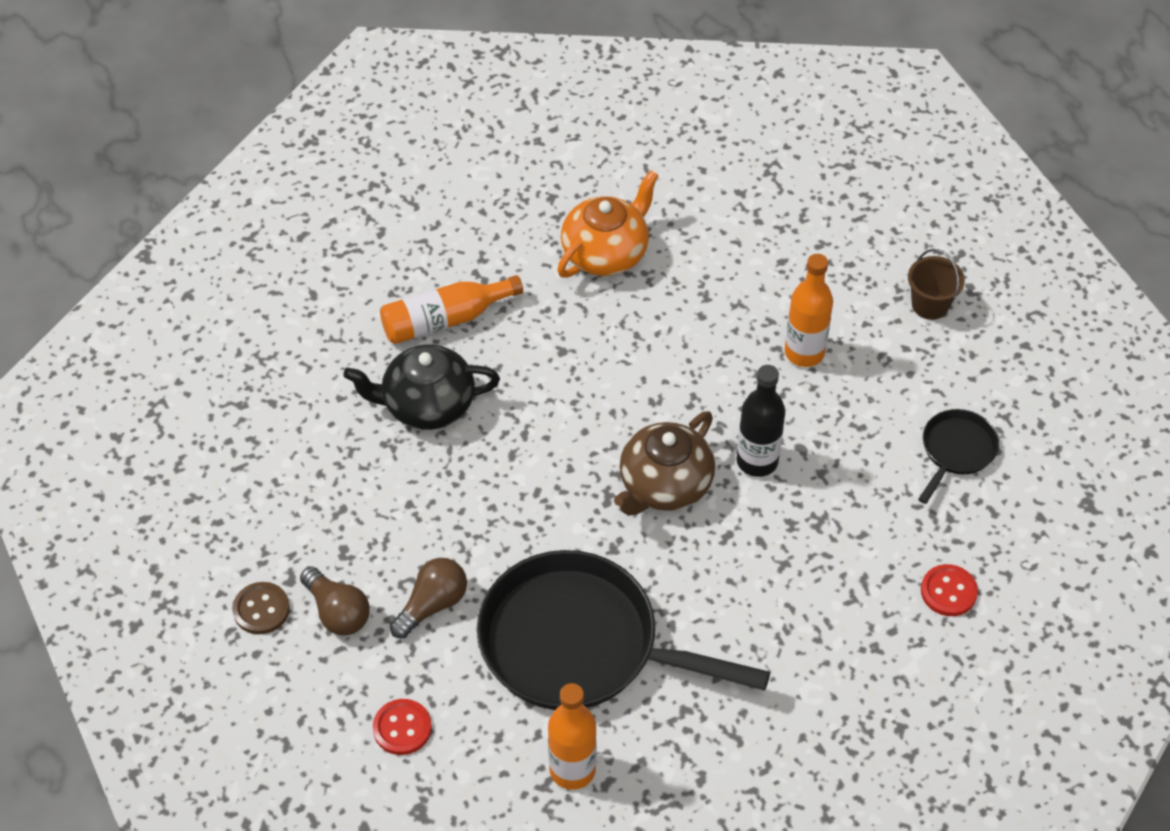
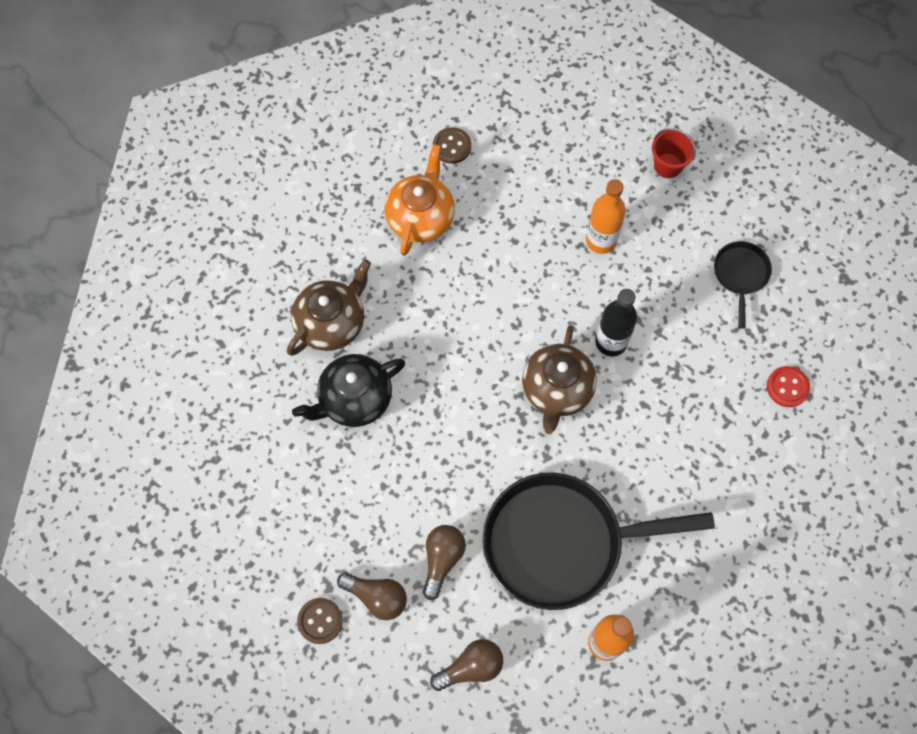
camera: 25 degrees left, 15 degrees up
red button [373,699,432,755] -> brown light bulb [430,639,503,691]
orange bottle [380,275,523,344] -> brown teapot [287,259,371,356]
brown bucket [908,249,965,320] -> red bucket [652,128,696,178]
none -> brown button [433,127,471,164]

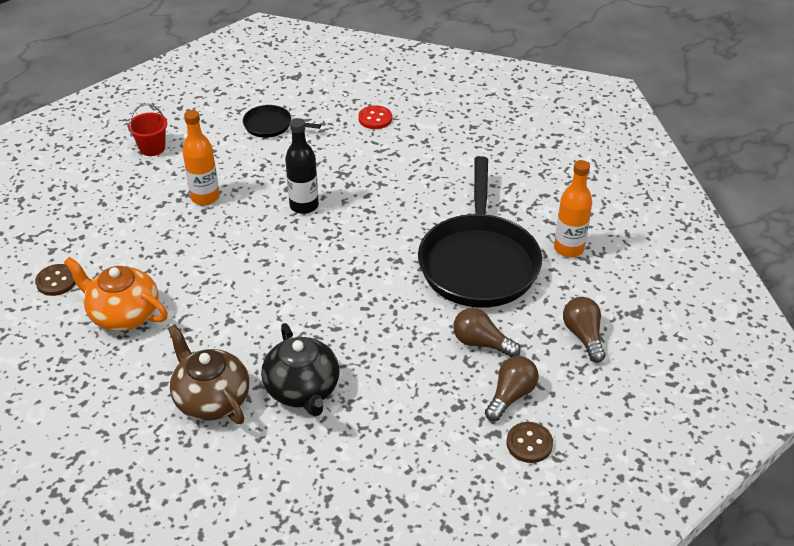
camera: 80 degrees left, 25 degrees down
brown teapot [522,325,597,434] -> none

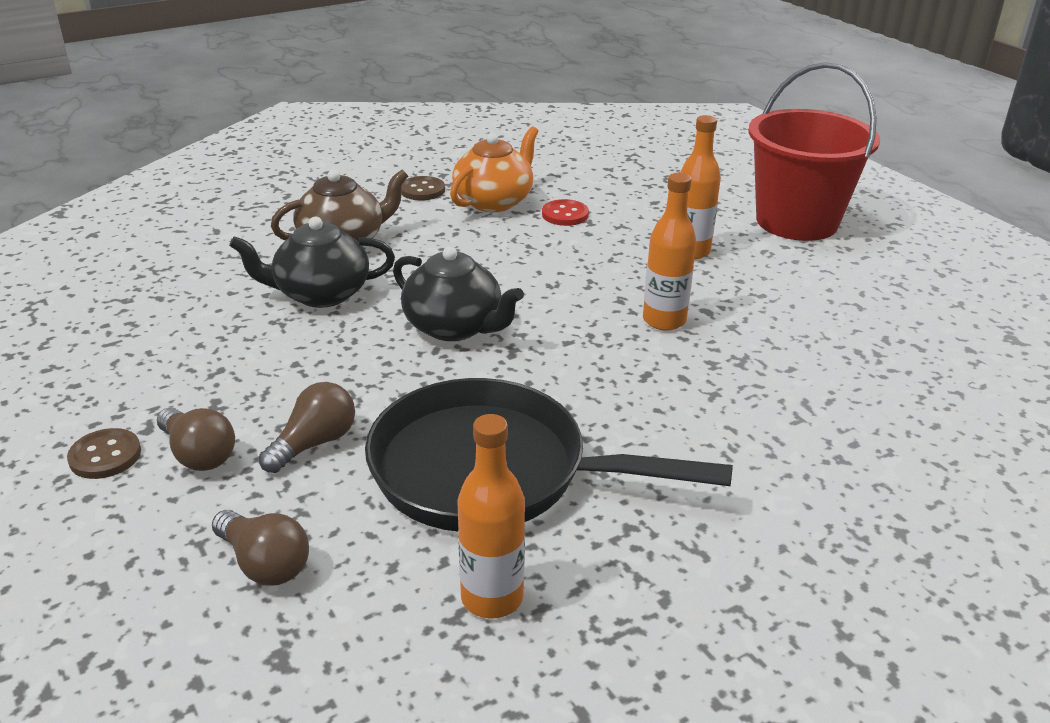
camera: 100 degrees right, 10 degrees down
brown button [35,264,76,296] -> brown button moved to [401,176,445,200]
red bucket [128,104,167,156] -> red bucket [748,62,880,241], size x2.35
black pan [243,105,321,138] -> none
black bottle [285,118,319,214] -> orange bottle [643,173,697,331]
red button [358,105,392,129] -> red button moved to [542,199,589,226]
brown light bulb [563,297,605,363] -> brown light bulb turned 45 degrees clockwise [212,510,309,586]
none -> black teapot [393,246,524,341]

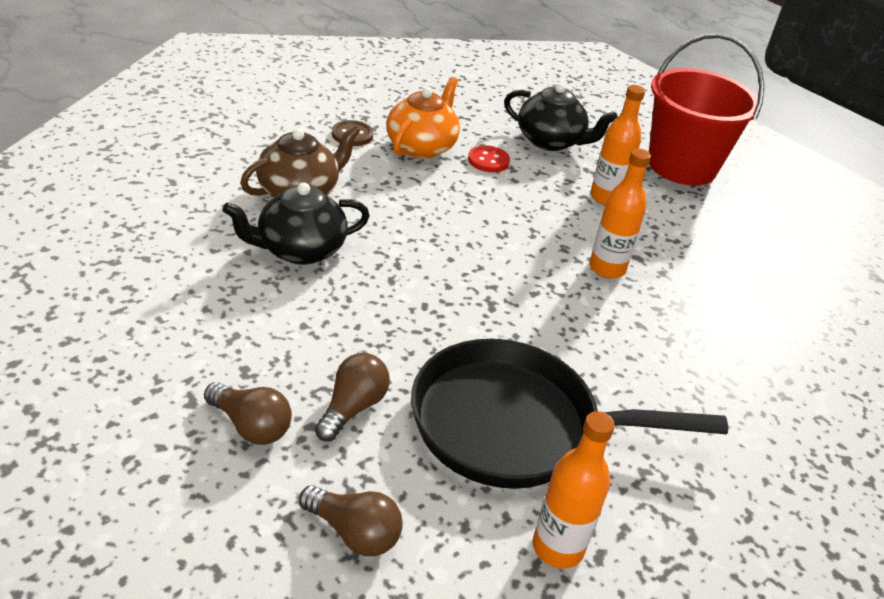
camera: 15 degrees left, 5 degrees up
brown button [67,428,141,479] -> none
black teapot [393,246,524,341] -> black teapot moved to [504,83,618,151]

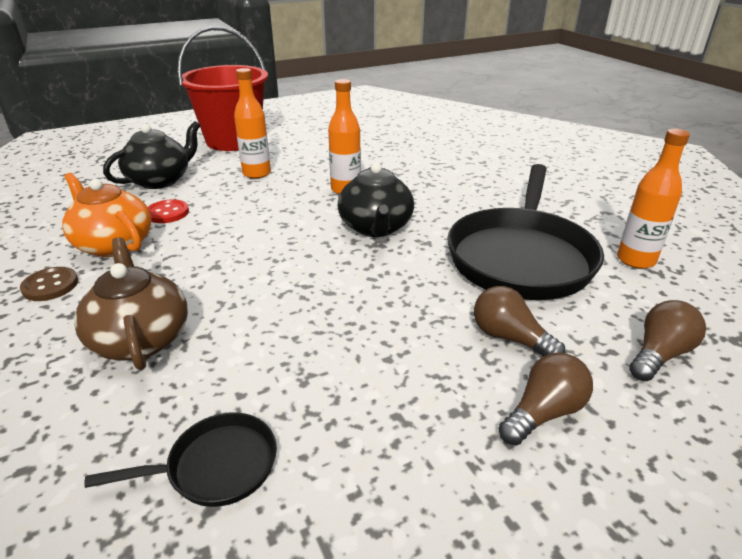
camera: 70 degrees left, 5 degrees down
black teapot [223,182,370,265] -> black teapot moved to [338,162,414,237]
none -> black pan [84,412,277,507]

